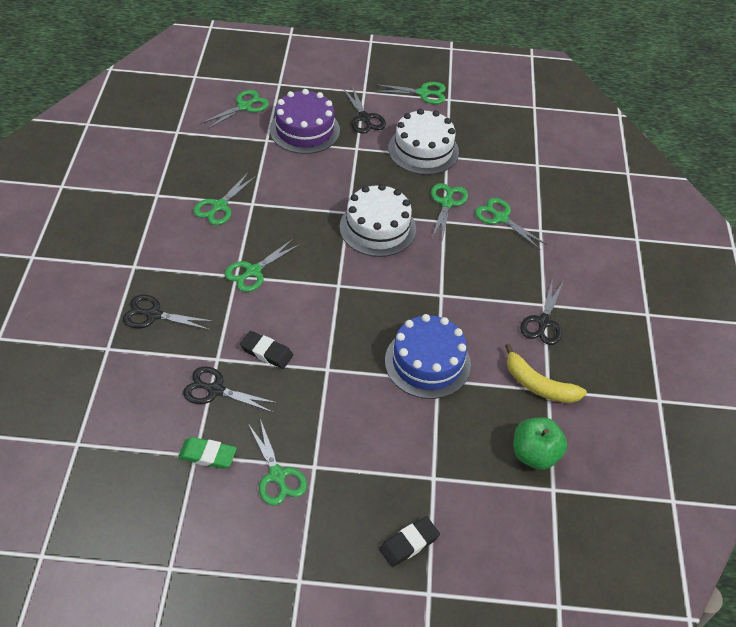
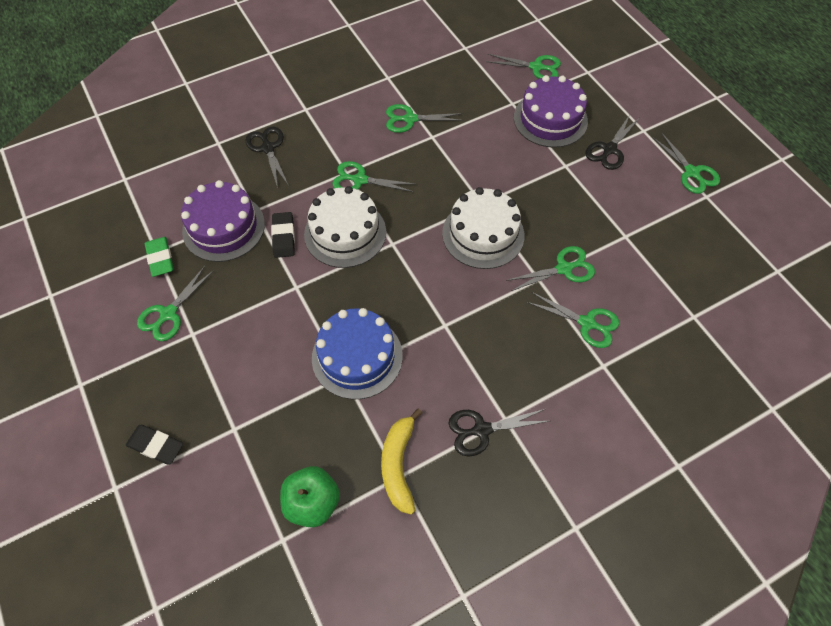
camera: 60 degrees right, 10 degrees up
black scissors [183,366,278,413] -> purple cake [181,180,265,262]
white cake [388,109,459,175] -> white cake moved to [304,186,386,268]
green scissors [475,198,547,249] -> green scissors turned 105 degrees clockwise [526,292,619,348]

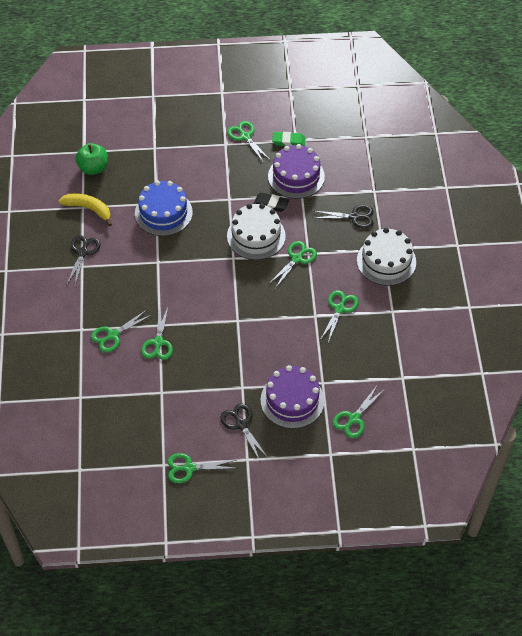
camera: 115 degrees right, 5 degrees down
black eraser [126,425,183,465] -> none
white cake [442,187,524,269] -> white cake moved to [357,228,416,286]

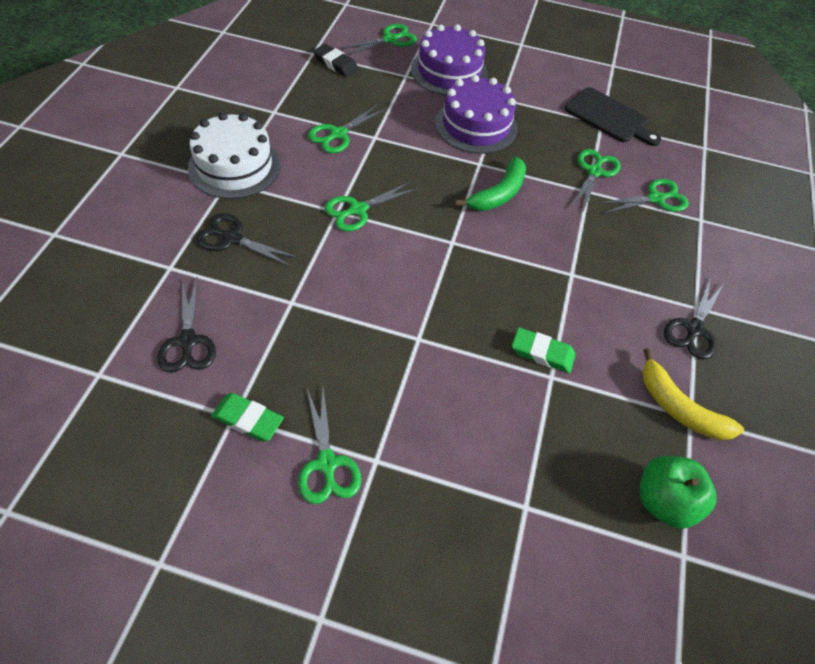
camera: 165 degrees left, 0 degrees up
blue cake [135,181,193,236] -> green eraser [512,327,576,373]
green scissors [168,453,237,483] -> none
black scissors [220,404,269,461] -> black scissors moved to [157,278,216,373]
white cake [227,203,286,260] -> none
black eraser [254,193,289,212] -> black eraser moved to [313,44,359,77]
purple cake [268,144,325,199] -> purple cake moved to [435,75,517,154]
none -> green banana [454,156,526,211]
none -> black cutting board [565,87,661,146]

